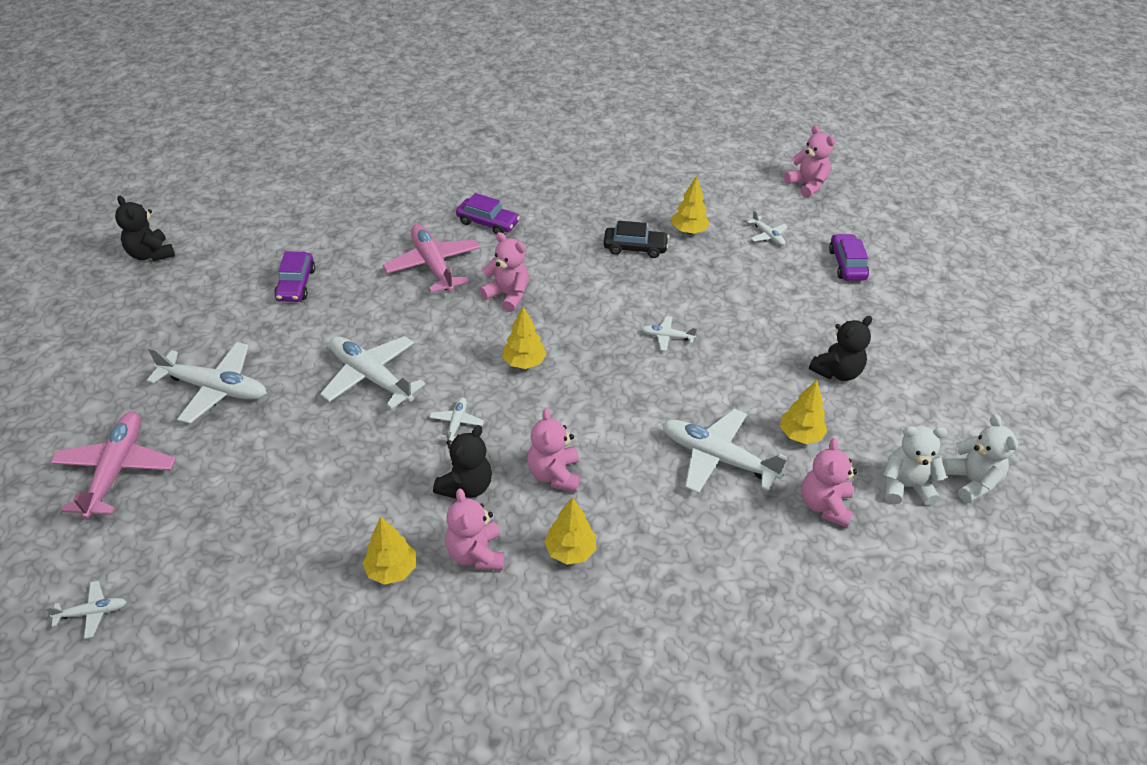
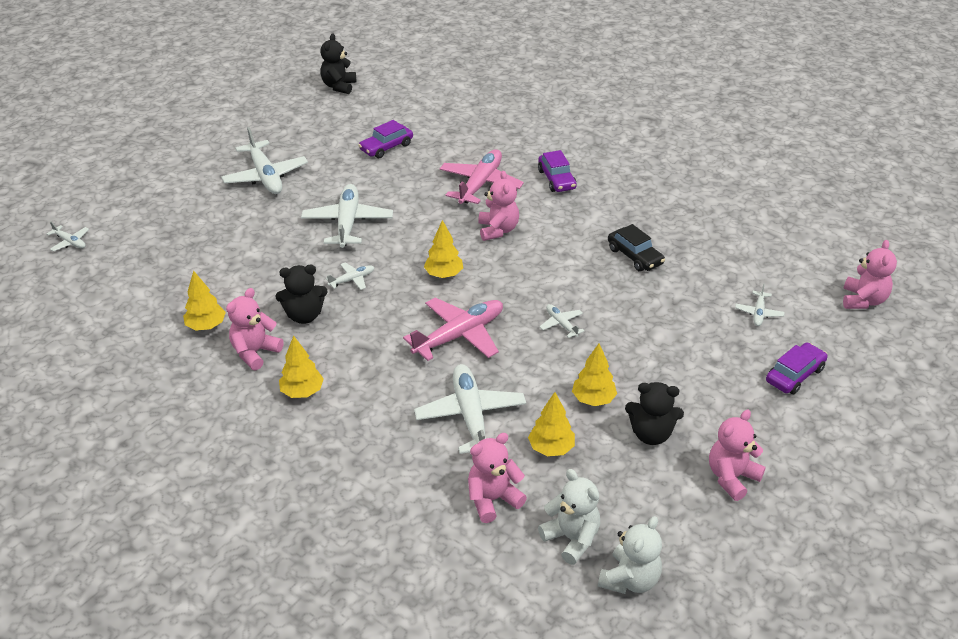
camera: 50 degrees right, 5 degrees down
pink plane [51,411,176,519] -> pink plane moved to [403,298,503,361]
pink teddy bear [527,408,580,492] -> pink teddy bear moved to [709,410,766,501]
yellow tree [672,176,710,234] -> yellow tree moved to [572,344,617,406]

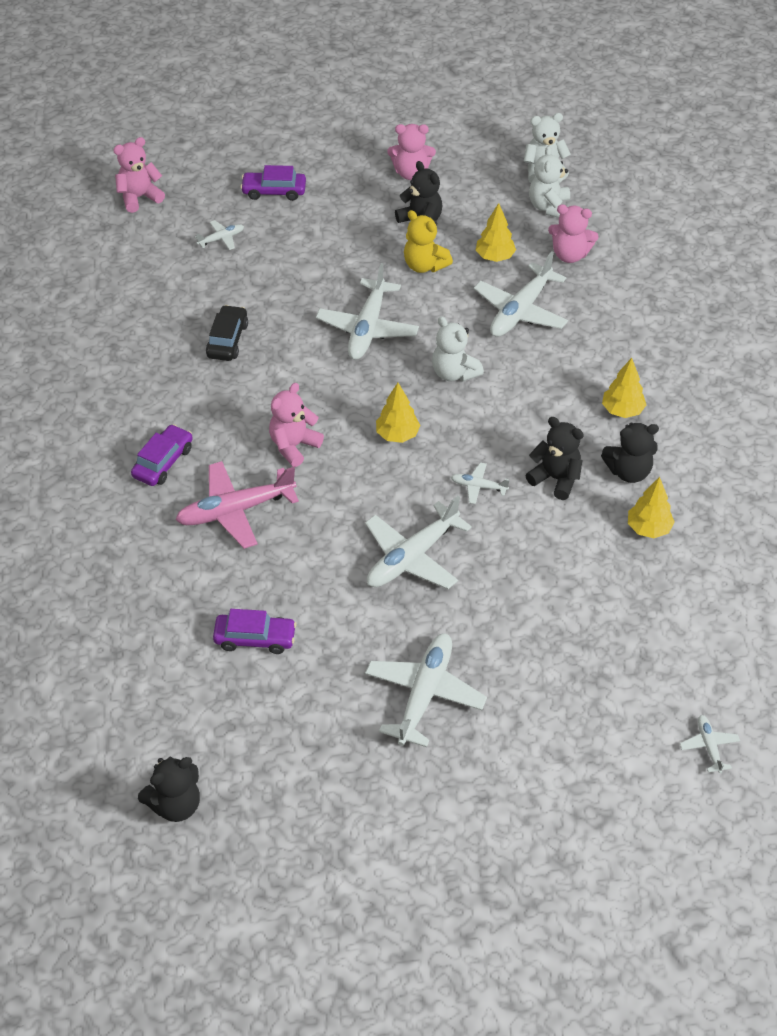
camera: 135 degrees left, 10 degrees up
pink teddy bear [226,288,284,370] -> black teddy bear [601,423,659,483]
pink plane [403,298,503,361] -> white teddy bear [432,317,484,382]
white plane [539,304,585,338] -> white plane [316,263,419,360], size x2.09
yellow tree [572,344,617,406] -> yellow teddy bear [404,210,453,273]

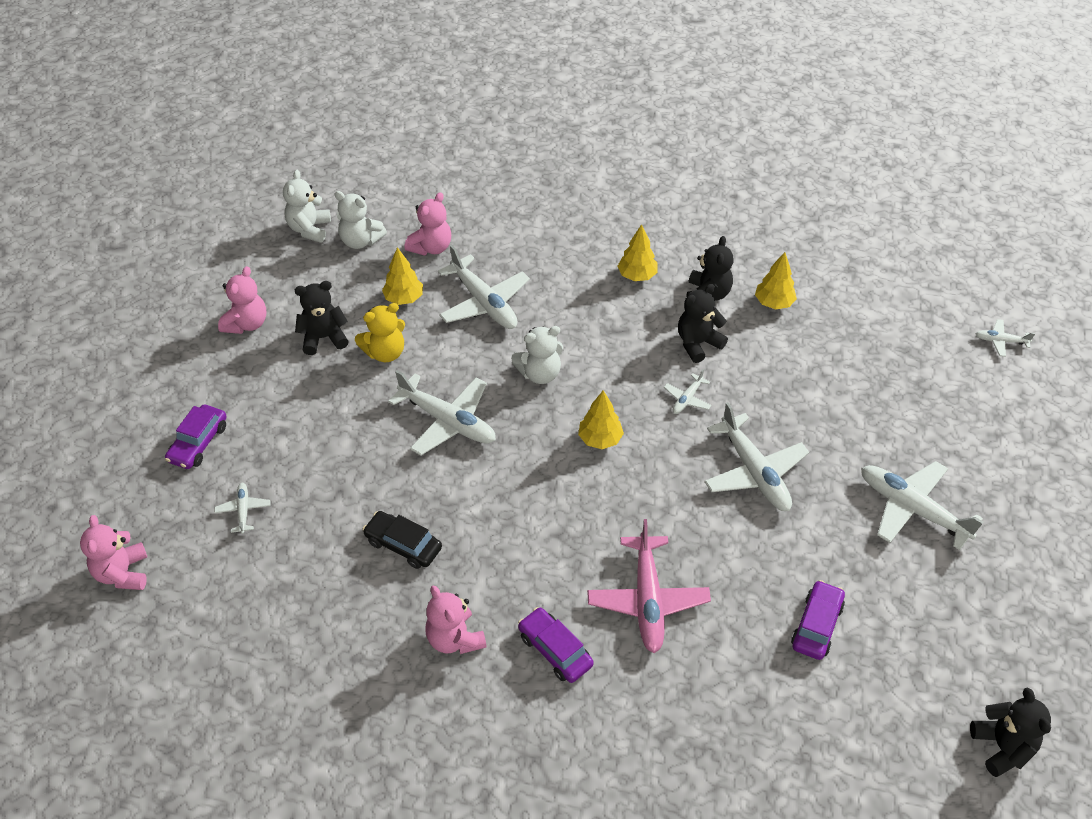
camera: 70 degrees left, 0 degrees up
pink teddy bear [269,383,324,467] -> pink teddy bear moved to [425,585,487,654]

